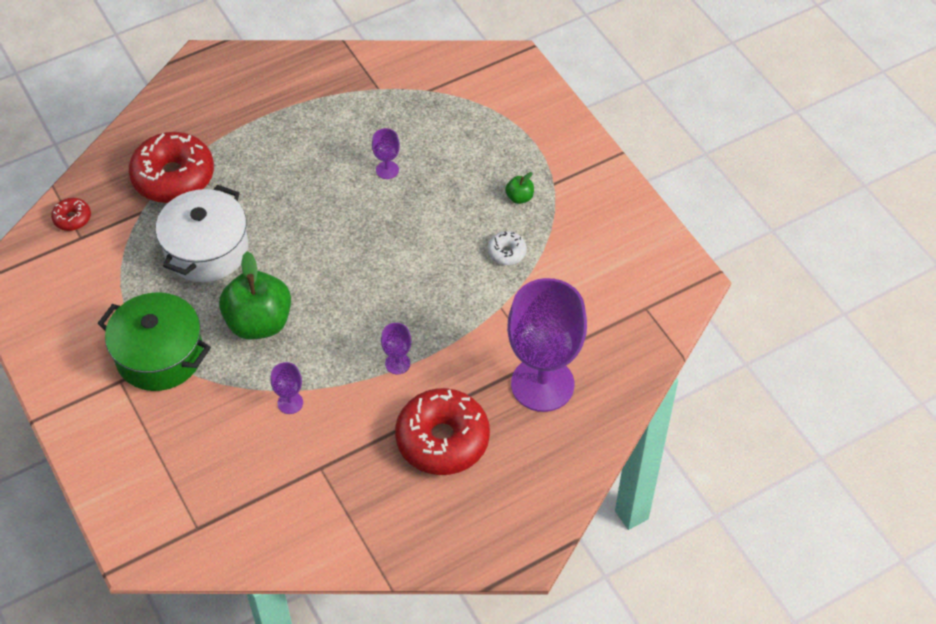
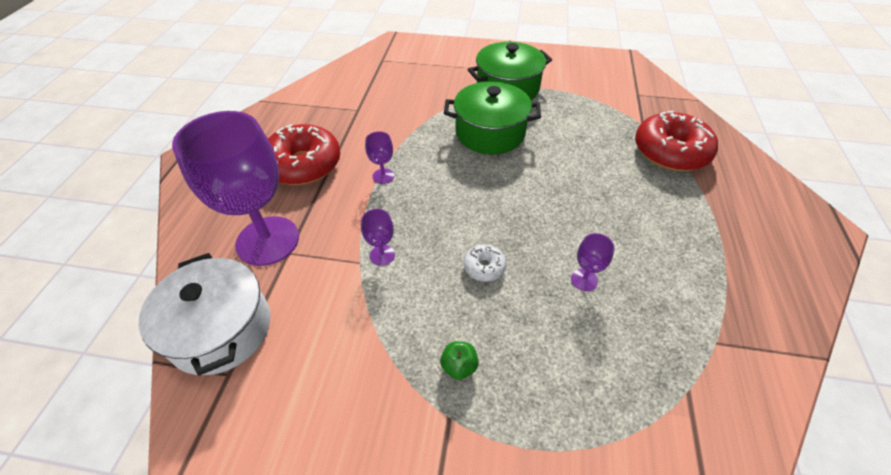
camera: 130 degrees right, 5 degrees down
red donut [51,198,91,231] -> none
white pot [156,185,248,282] -> white pot moved to [139,253,271,376]
green apple [219,251,291,340] -> green pot [444,81,541,154]
purple goblet [271,362,303,414] -> purple goblet moved to [361,209,395,266]
white donut [487,231,527,265] -> white donut moved to [463,244,506,282]

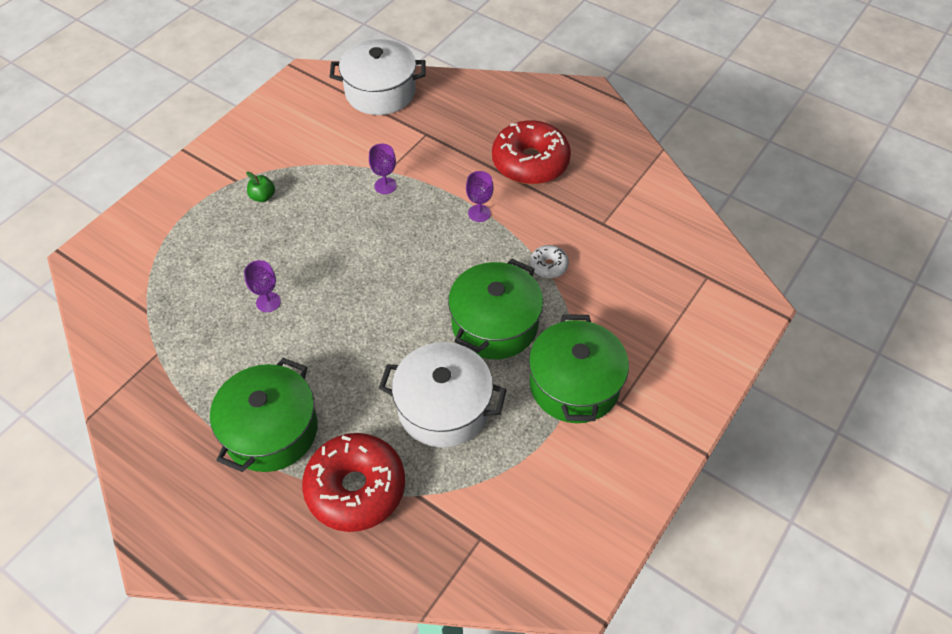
camera: 115 degrees right, 5 degrees up
purple goblet [172,111,299,266] -> none
white donut [463,244,506,282] -> white donut moved to [530,245,569,278]
none -> green pot [210,358,318,472]
none -> white pot [379,342,507,448]

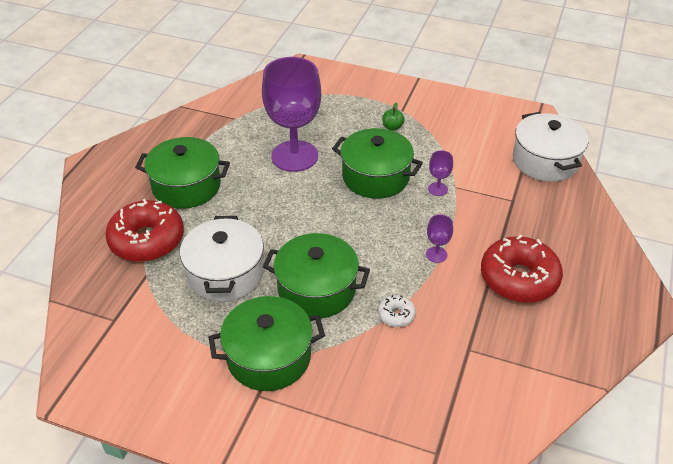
camera: 75 degrees right, 10 degrees down
purple goblet [244,260,281,312] -> purple goblet [262,57,321,172], size x2.50
none -> green pot [332,128,423,199]

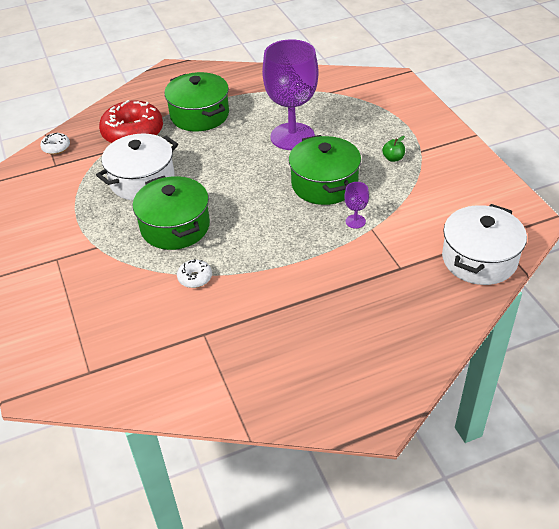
camera: 50 degrees right, 0 degrees up
green pot [209,296,325,391] -> none
purple goblet [426,214,453,263] -> none
red donut [481,235,563,303] -> none
none -> white donut [40,133,70,154]

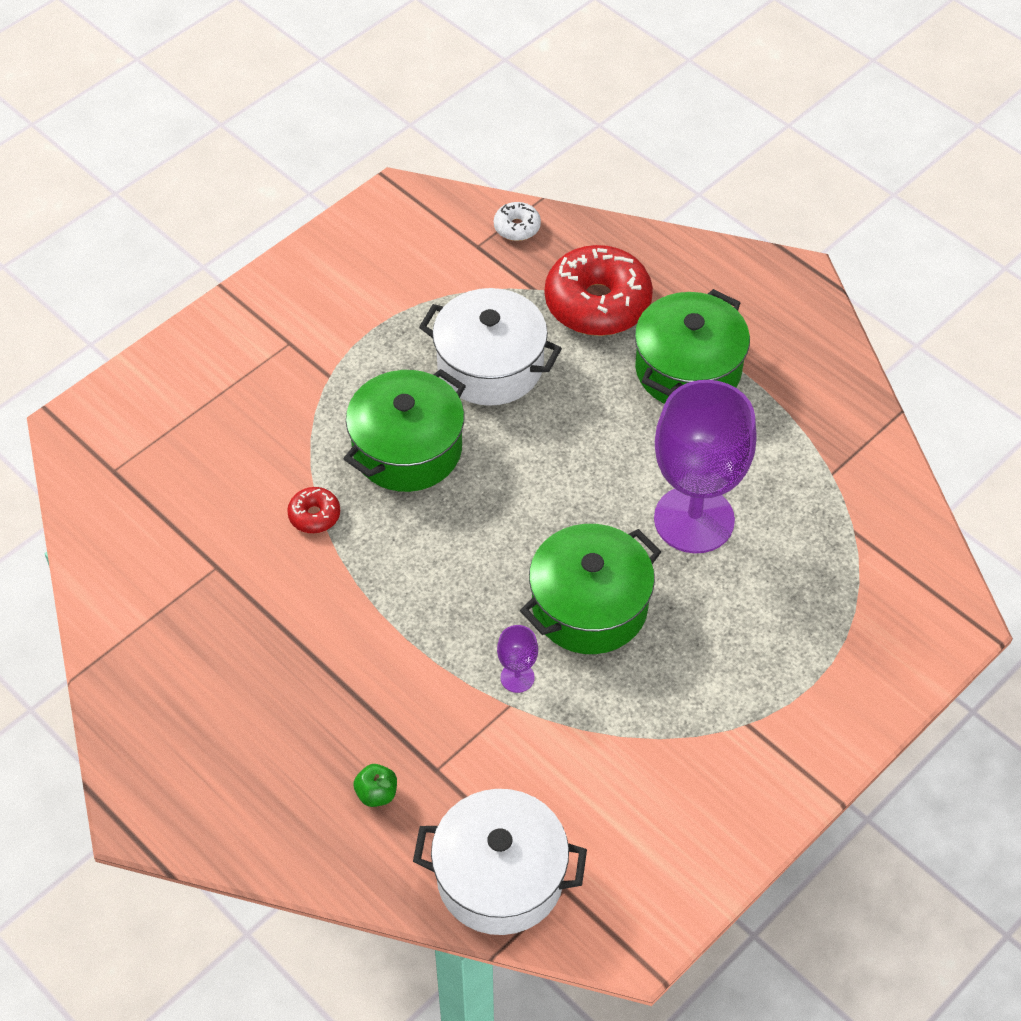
camera: 65 degrees right, 10 degrees up
white donut [177,259,212,288] -> red donut [287,487,340,533]
green apple [382,136,405,162] -> green apple moved to [354,764,397,807]

